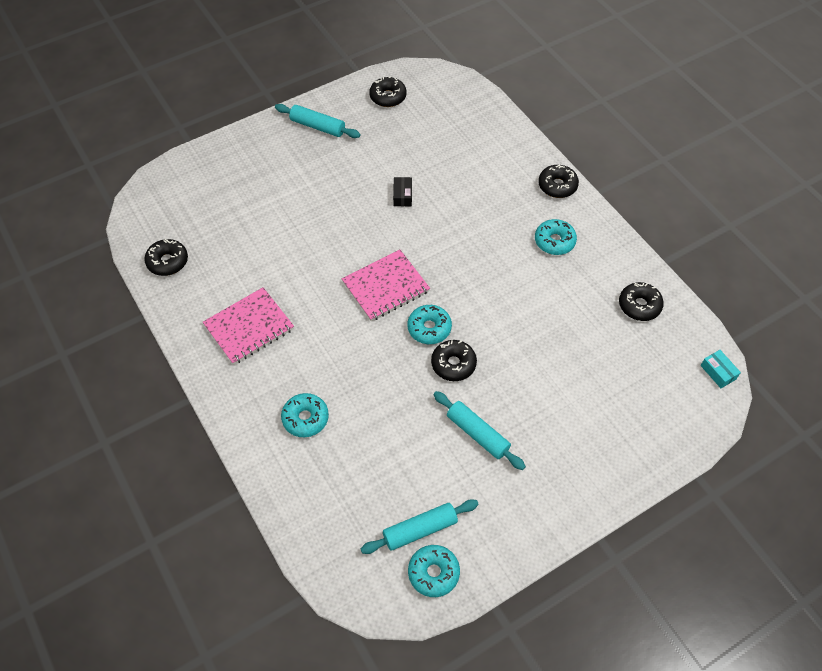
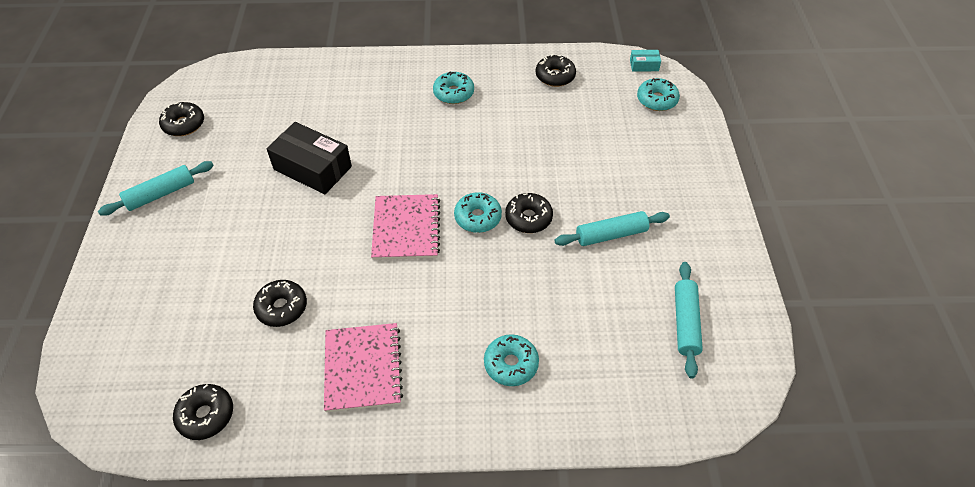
camera: 60 degrees left, 5 degrees down
black box [393,177,412,206] -> black box [266,122,352,194], size x2.16
turquoise donut [408,545,460,597] -> turquoise donut moved to [637,78,680,111]
black donut [538,165,579,198] -> black donut moved to [253,280,307,327]

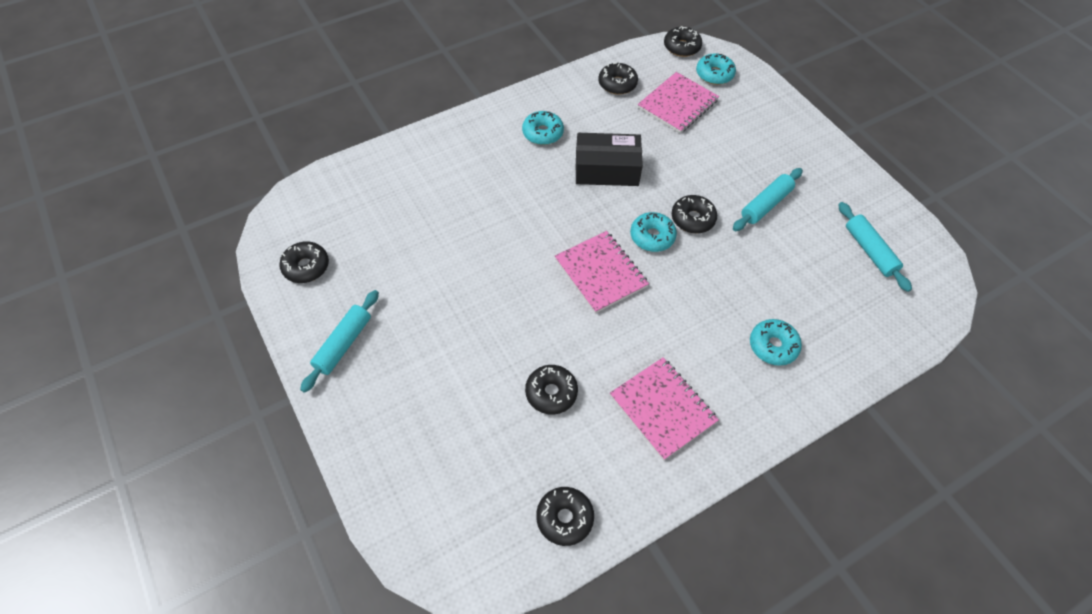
camera: 30 degrees left, 5 degrees up
black box [266,122,352,194] -> black box moved to [575,133,643,186]
turquoise box [630,50,661,72] -> black donut [664,26,702,57]
none -> pink notebook [638,72,719,133]

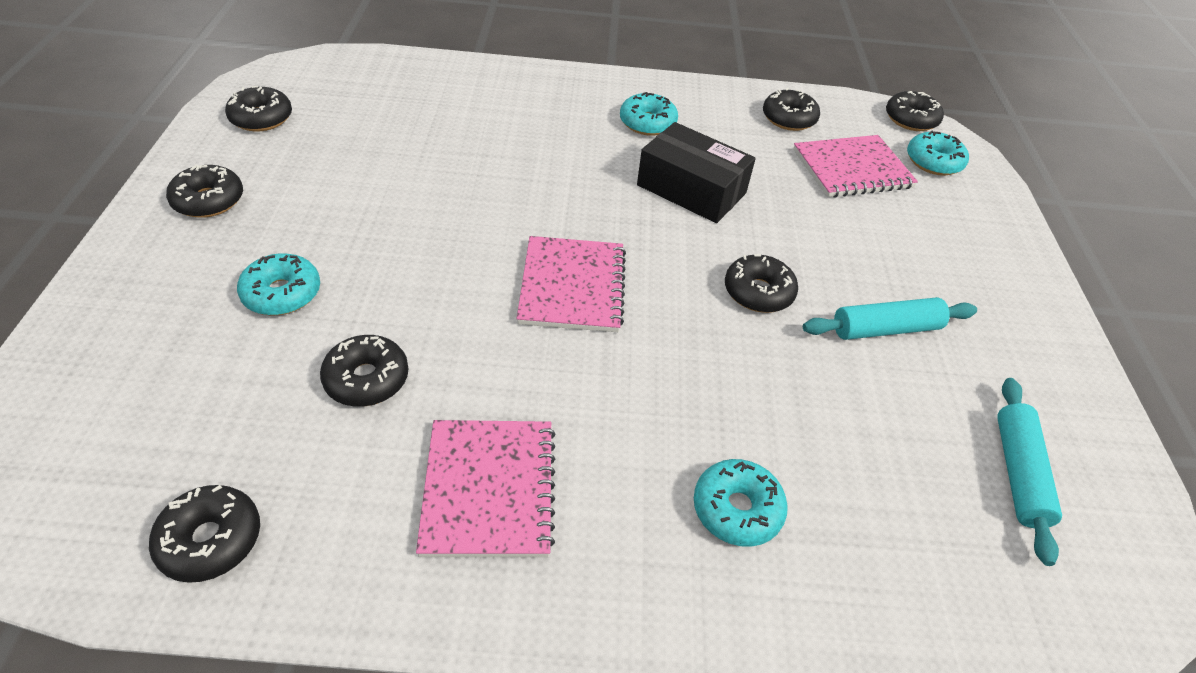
camera: 30 degrees right, 10 degrees down
turquoise rolling pin [300,290,379,393] -> black donut [166,165,243,218]
turquoise donut [630,212,677,252] -> turquoise donut moved to [237,253,320,315]

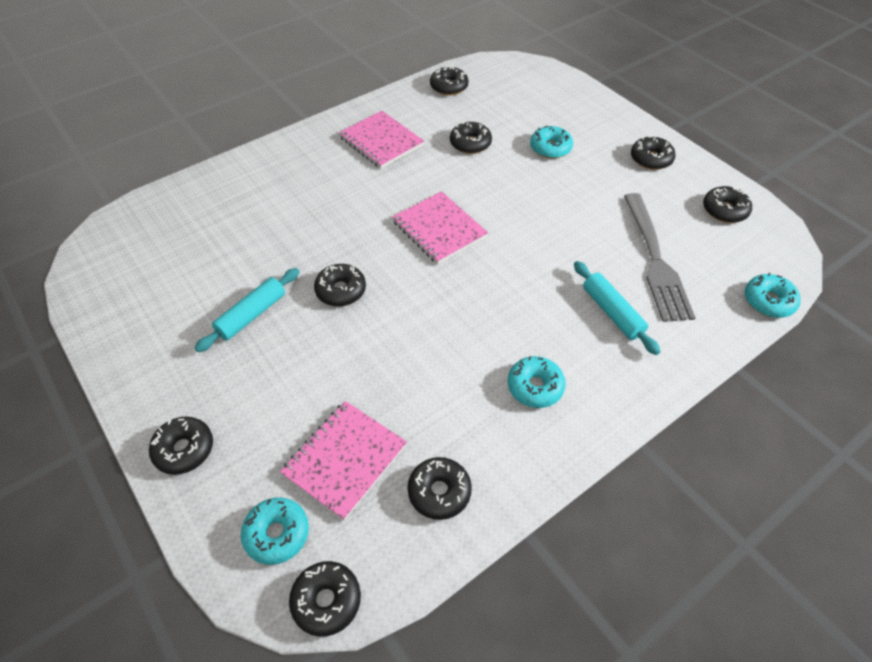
camera: 145 degrees right, 5 degrees up
black box [637,122,756,223] -> none
turquoise donut [694,459,788,547] -> turquoise donut moved to [745,273,801,318]
turquoise rolling pin [997,378,1062,566] -> turquoise rolling pin moved to [574,261,661,355]
none -> black donut [149,417,213,475]
none -> grey fork [624,193,696,322]

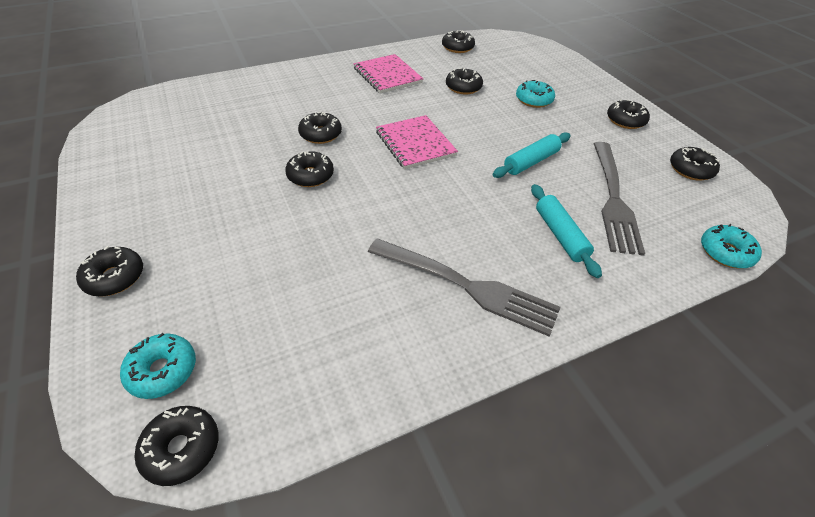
camera: 10 degrees right, 5 degrees down
turquoise rolling pin [195,268,300,352] -> turquoise rolling pin moved to [493,132,571,178]
pink notebook [280,401,407,521] -> none
black donut [408,457,472,520] -> black donut moved to [298,112,342,144]
turquoise donut [508,356,566,408] -> grey fork [368,238,561,337]

